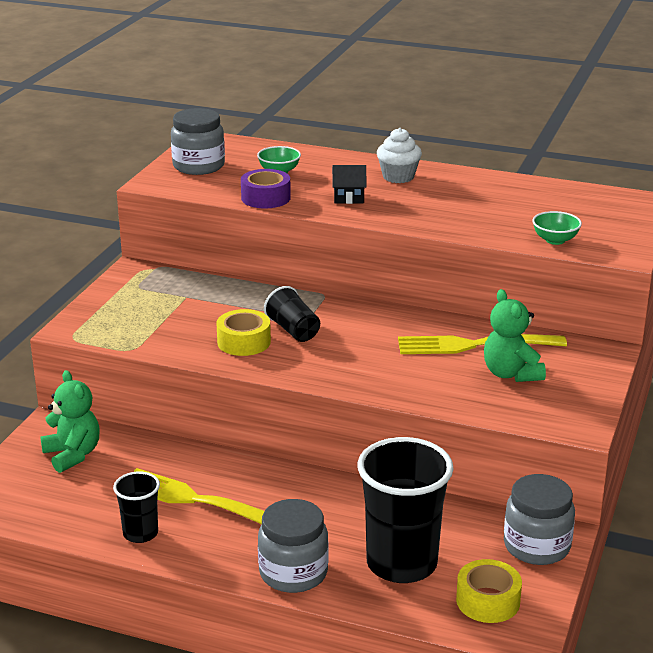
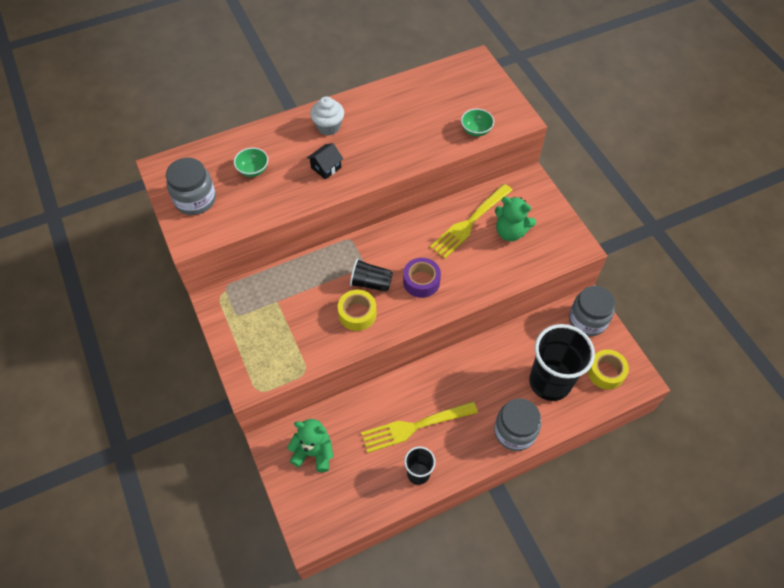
camera: 45 degrees left, 30 degrees up
purple tape [241,169,291,208] -> purple tape moved to [403,258,441,298]

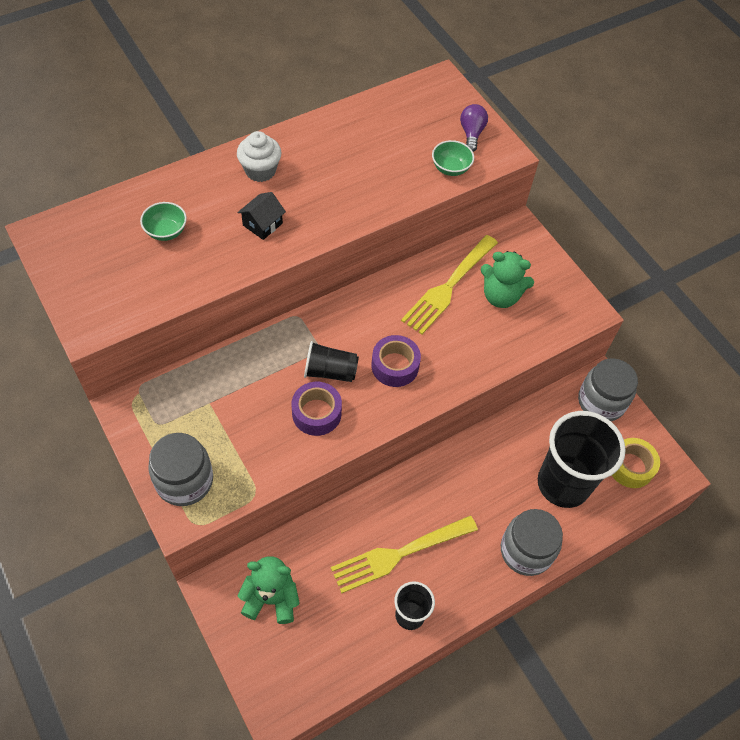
camera: 10 degrees left, 0 degrees up
grey jar [166,158,216,215] -> grey jar moved to [148,433,213,506]
yellow tape [338,290,377,331] -> purple tape [292,382,342,436]
none -> purple light bulb [460,104,488,152]

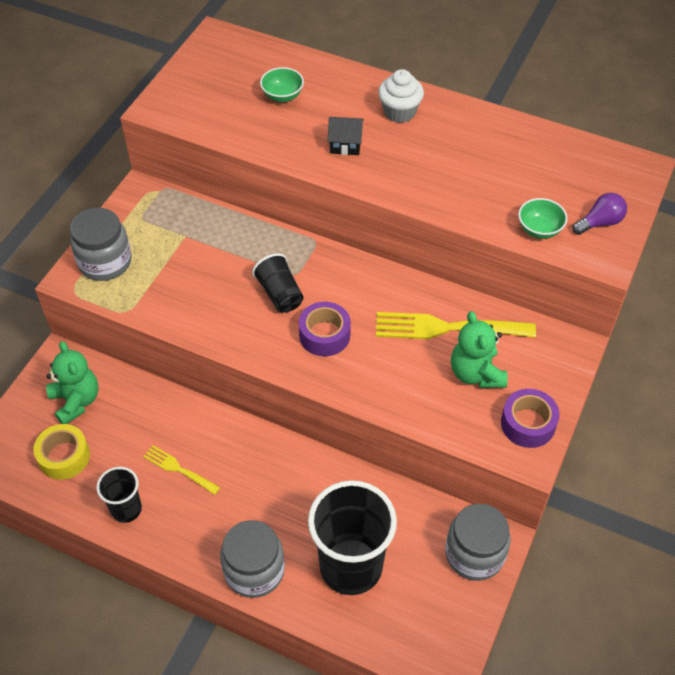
camera: 60 degrees right, 5 degrees down
purple tape [292,382,342,436] -> purple tape moved to [501,389,559,448]
yellow fork [331,516,478,594] -> yellow fork [143,445,221,495], size x0.54
yellow tape [612,438,660,488] -> yellow tape moved to [33,424,90,480]

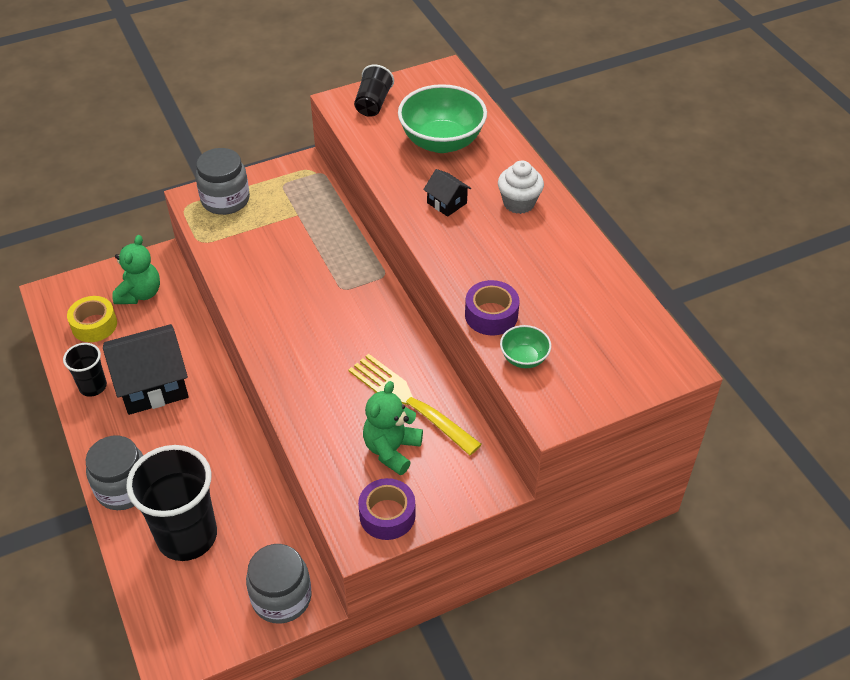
camera: 40 degrees right, 5 degrees down
yellow fork [143,445,221,495] -> black house [103,324,189,415]
black cup [252,253,303,313] -> black cup moved to [354,64,394,117]
green bowl [260,67,304,102] -> green bowl [398,84,487,153], size x2.07
purple tape [299,302,351,356] -> purple tape moved to [465,280,519,335]
purple light bulb [572,193,627,235] -> none

